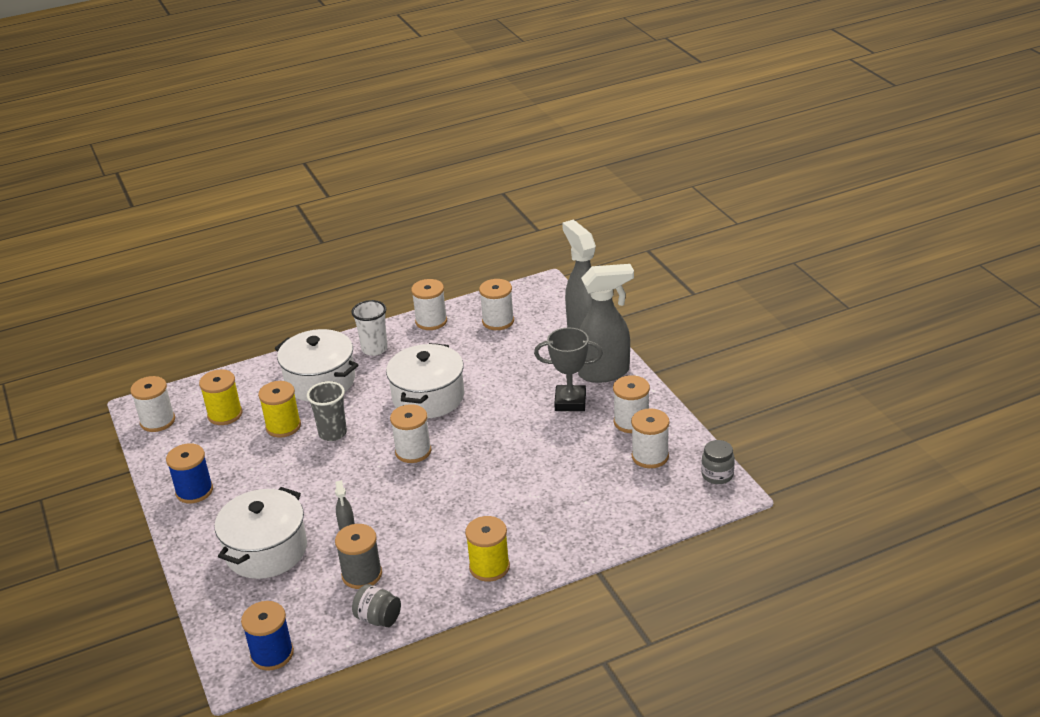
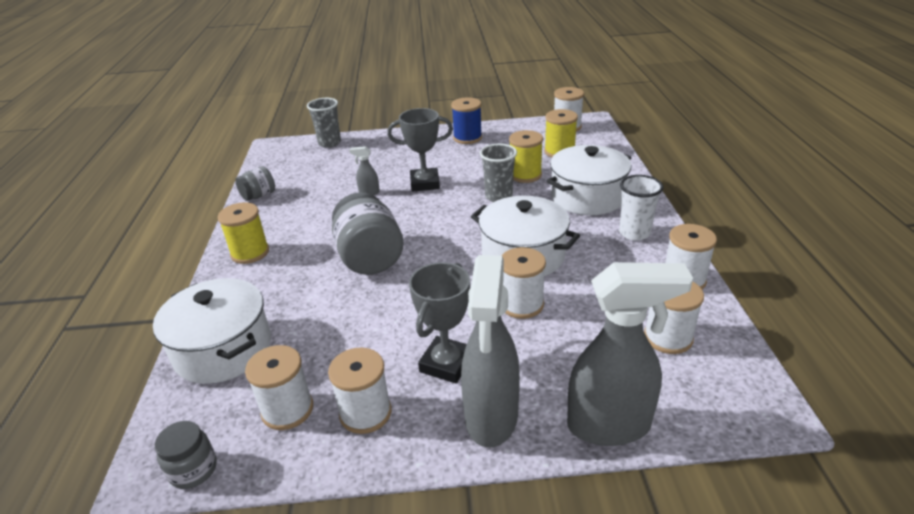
camera: 110 degrees right, 0 degrees up
white pot [215,487,307,579] -> white pot moved to [153,278,271,384]
blue spool [241,601,294,671] -> none
grey spool [335,524,382,589] -> none
white spool [390,404,431,463] -> white spool moved to [502,247,546,319]
none -> grey cup [307,98,341,148]
none -> grey jar [332,192,403,275]
none -> grey trophy [387,108,453,192]

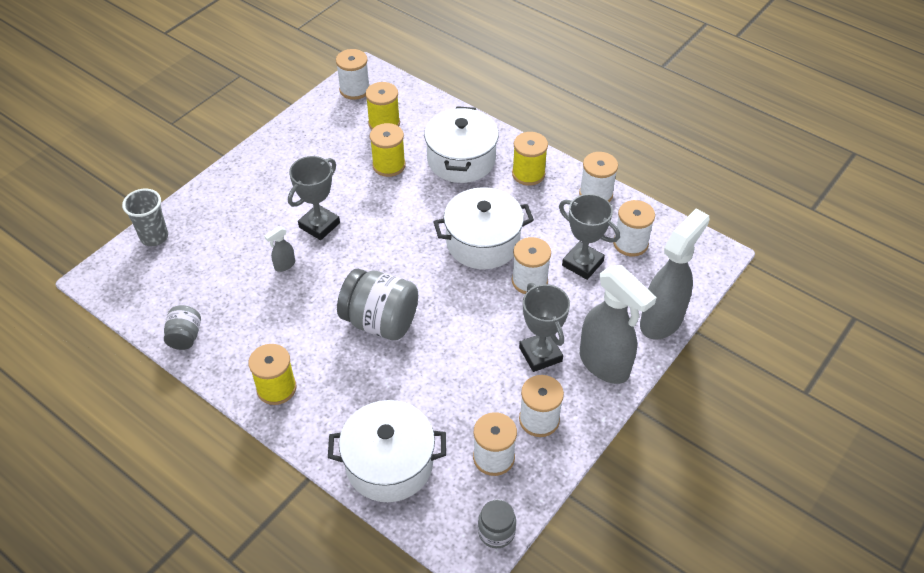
camera: 50 degrees left, 15 degrees up
blue spool [451,97,482,144] -> none
grey cup [480,144,517,202] -> none
white cup [619,175,663,241] -> yellow spool [512,132,548,186]
none -> grey trophy [559,194,620,280]

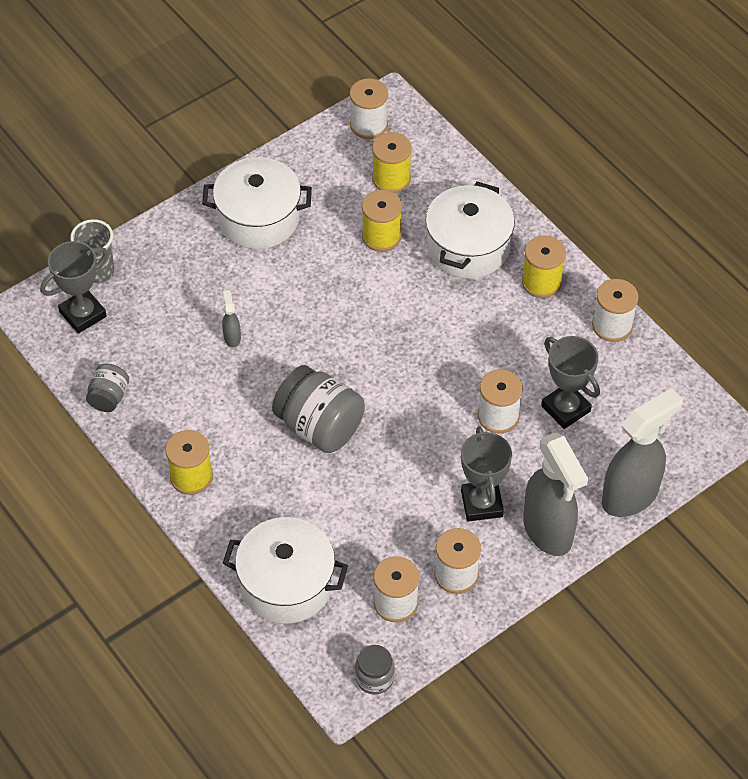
camera: 15 degrees right, 5 degrees up
grey spray bottle [264,226,295,272] -> grey spray bottle turned 105 degrees clockwise [222,290,241,348]
grey trophy [288,156,340,240] -> grey trophy moved to [40,241,108,334]
white pot [433,187,534,269] -> white pot moved to [202,157,312,249]
white spool [613,200,655,257] -> none

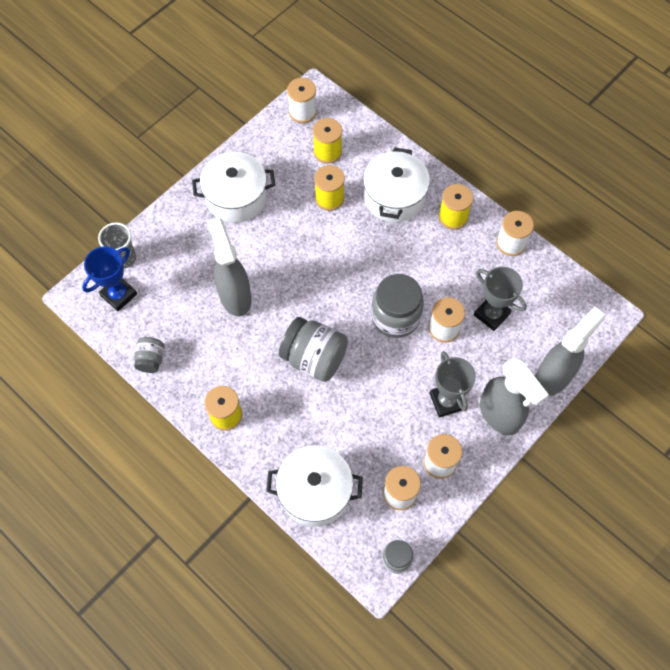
camera: 10 degrees left, 10 degrees up
grey trophy [40,241,108,334] -> blue trophy [82,246,137,311]
grey spray bottle [222,290,241,348] -> grey spray bottle [207,217,251,316], size x2.40
none -> grey jar [371,274,424,338]

